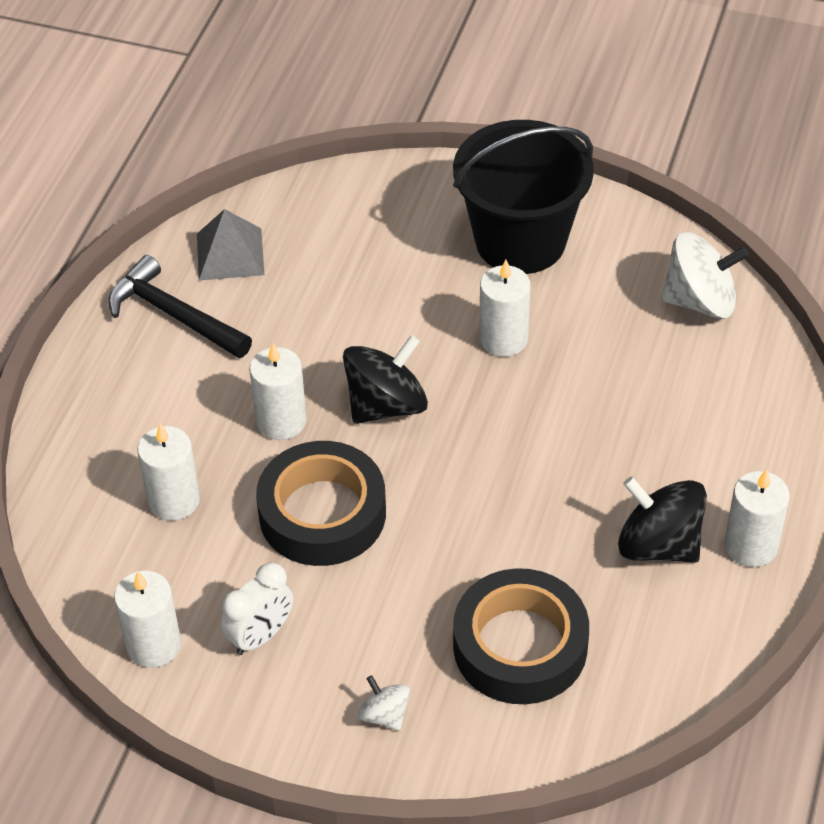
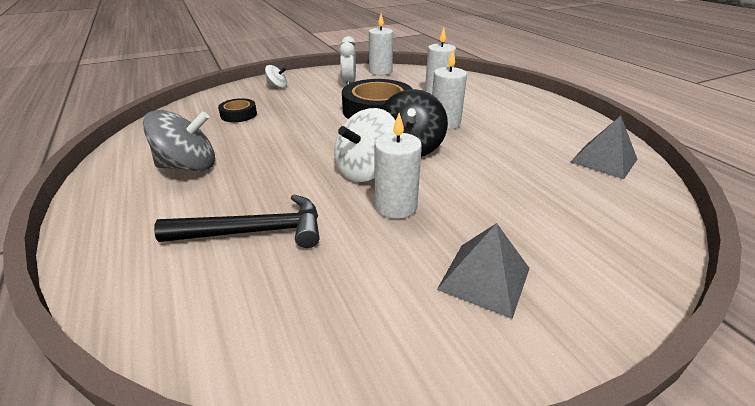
camera: 135 degrees right, 15 degrees down
black hammer [108,255,252,358] -> black hammer moved to [154,194,319,248]
black bucket [453,120,594,274] -> grey pyramid [437,223,530,319]
black tape [453,568,589,704] -> black tape [218,98,257,122], size x0.49
black spinning top [618,476,707,563] -> grey spinning top [143,110,215,171]
white spinning top [661,232,749,319] -> white spinning top moved to [334,108,395,182]
white candle [725,469,790,567] -> none

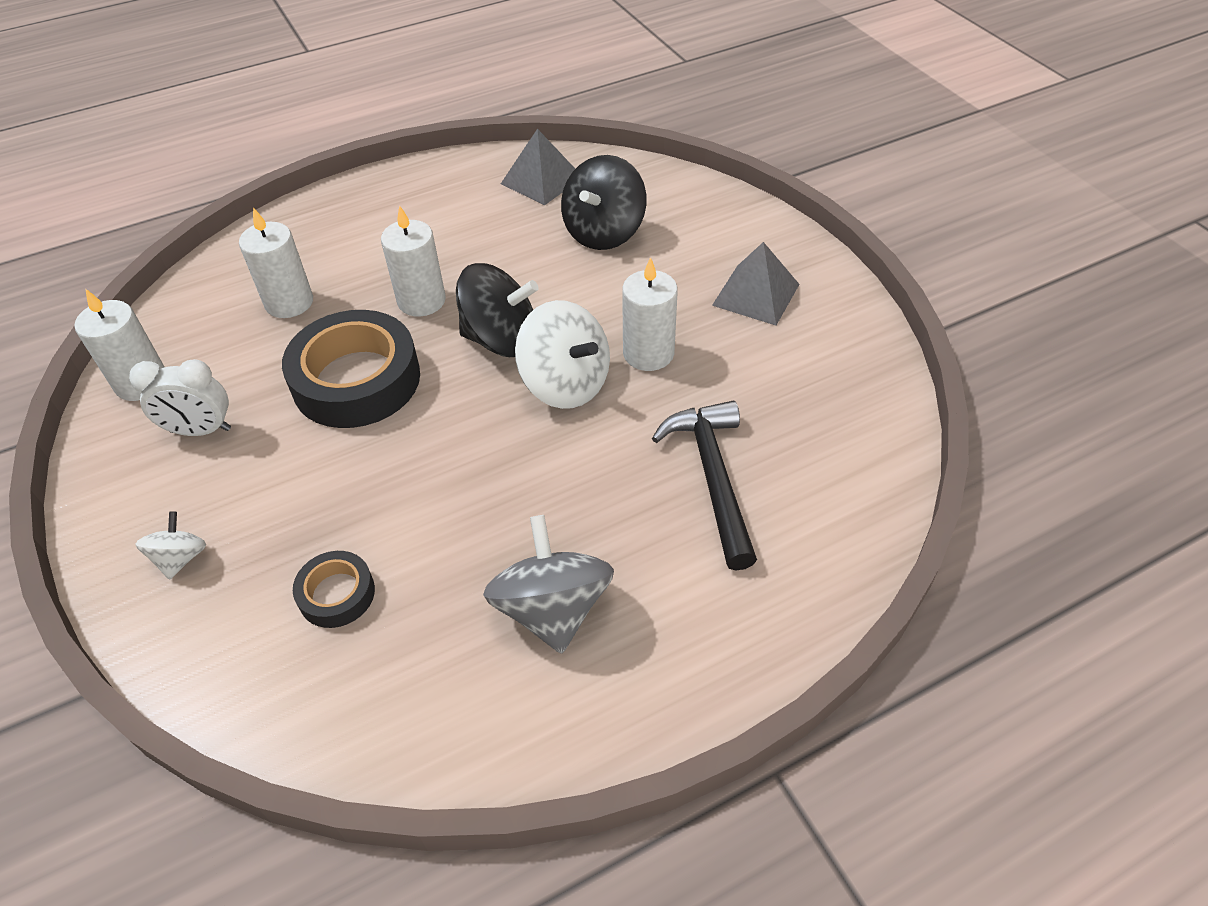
camera: 90 degrees left, 15 degrees up
none -> black spinning top [561,155,646,250]

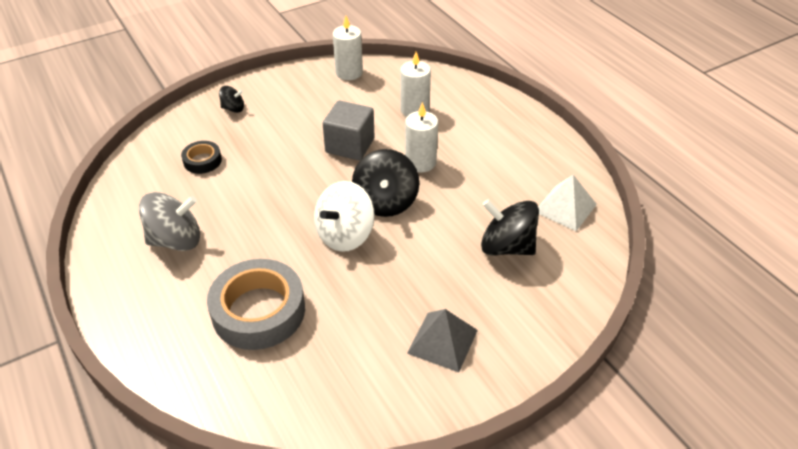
camera: 85 degrees right, 5 degrees down
white clock [129,359,231,436] -> none
white spinning top [136,511,206,580] -> black spinning top [219,86,244,113]
black tape [282,310,420,428] -> grey cube [323,101,374,160]
grey pyramid [501,129,575,205] -> white pyramid [538,175,597,231]
white candle [622,257,678,371] -> none
black hammer [652,401,757,570] -> grey tape [207,259,305,350]

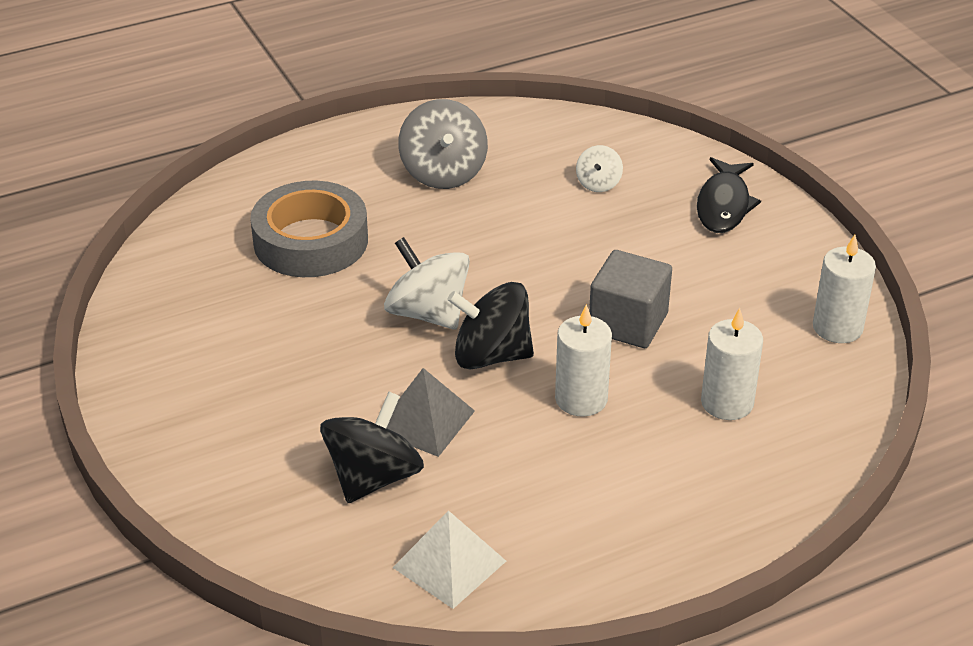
camera: 95 degrees right, 5 degrees down
black tape [181,141,222,174] -> white spinning top [576,145,623,192]
black spinning top [219,86,244,113] -> black fish [697,157,761,233]
grey pyramid [407,309,478,372] -> grey pyramid moved to [387,368,475,457]

